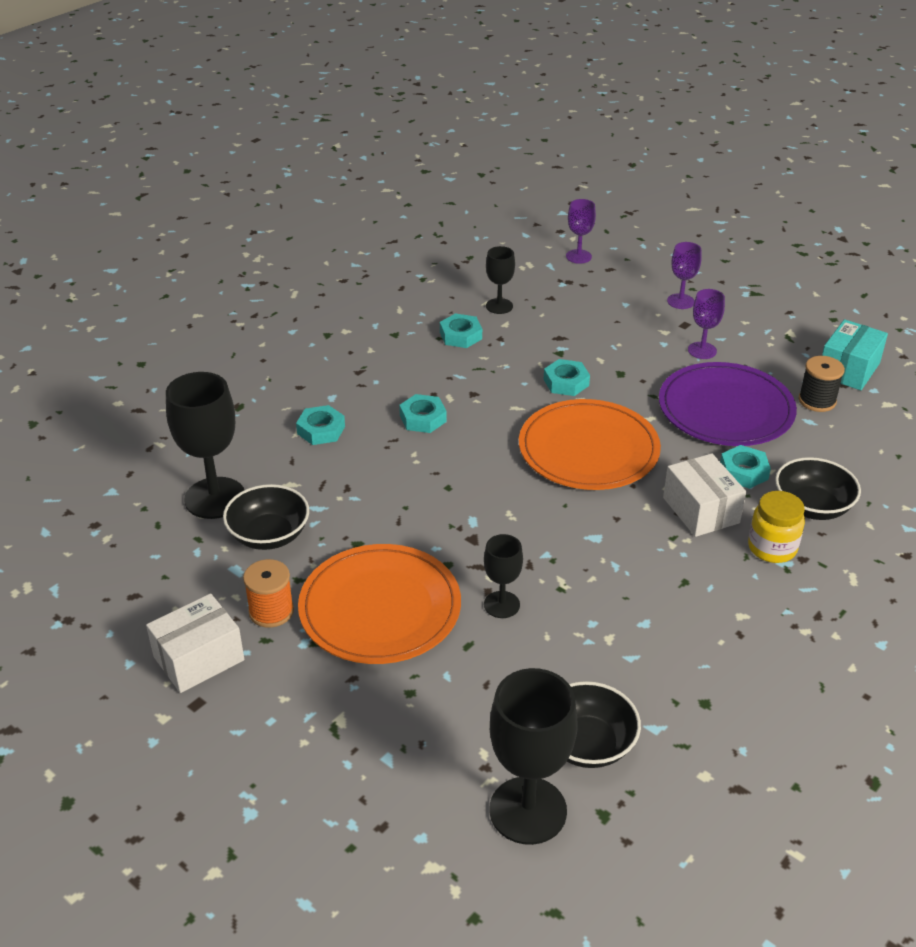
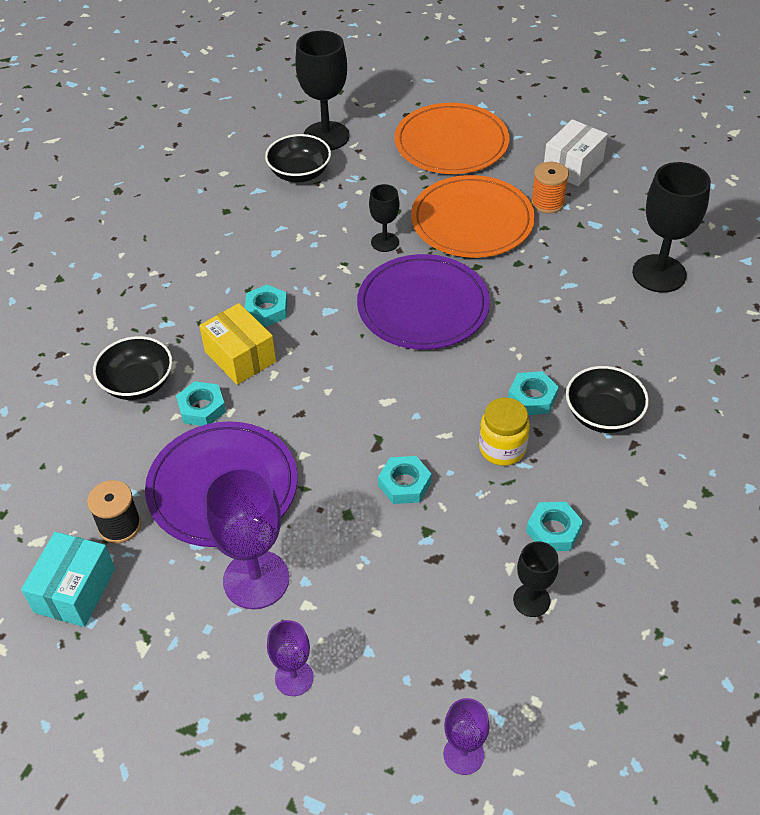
camera: 165 degrees right, 10 degrees up
black bowl [223,484,309,550] -> black bowl moved to [566,366,649,433]
turquoise nut [296,405,345,445] -> turquoise nut moved to [245,285,287,327]
orange plate [519,399,661,490] -> orange plate moved to [395,103,509,174]
white box [663,453,746,537] -> yellow box [199,303,276,385]
purple goblet [688,289,725,359] -> purple goblet [203,467,289,609], size x1.83
yellow jar [748,491,805,563] -> yellow jar moved to [479,397,530,466]
none -> purple plate [357,254,490,350]

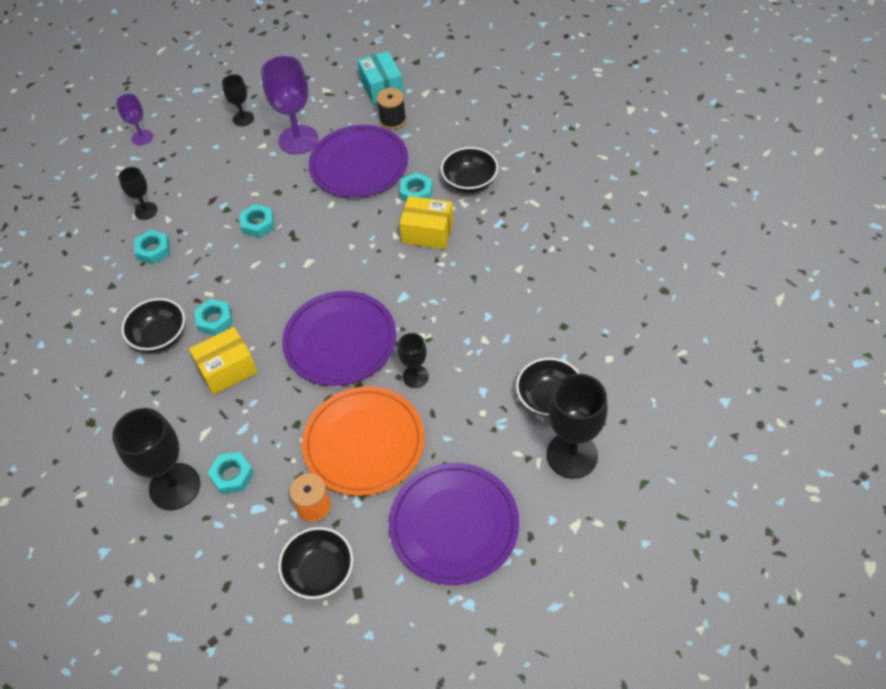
camera: 145 degrees right, 5 degrees up
turquoise nut [245,285,287,327] -> turquoise nut moved to [207,452,254,494]
purple goblet [267,620,314,696] -> black goblet [222,74,254,126]
orange plate [395,103,509,174] -> purple plate [389,463,519,585]
yellow jar [479,397,530,466] -> none
white box [544,119,608,186] -> black bowl [278,527,353,599]
none -> yellow box [189,327,258,395]

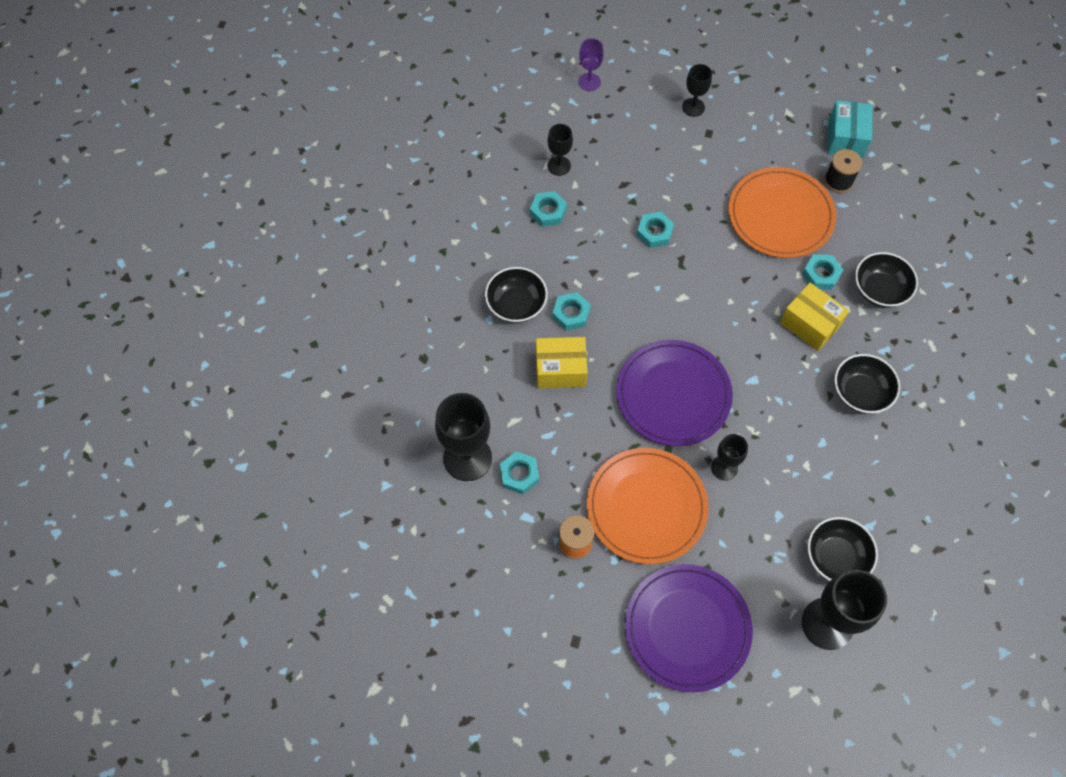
camera: 25 degrees right, 10 degrees up
purple goblet [261,56,318,154] -> none
black bowl [278,527,353,599] -> black bowl moved to [834,354,900,413]
purple plate [309,125,408,198] -> orange plate [728,167,836,258]

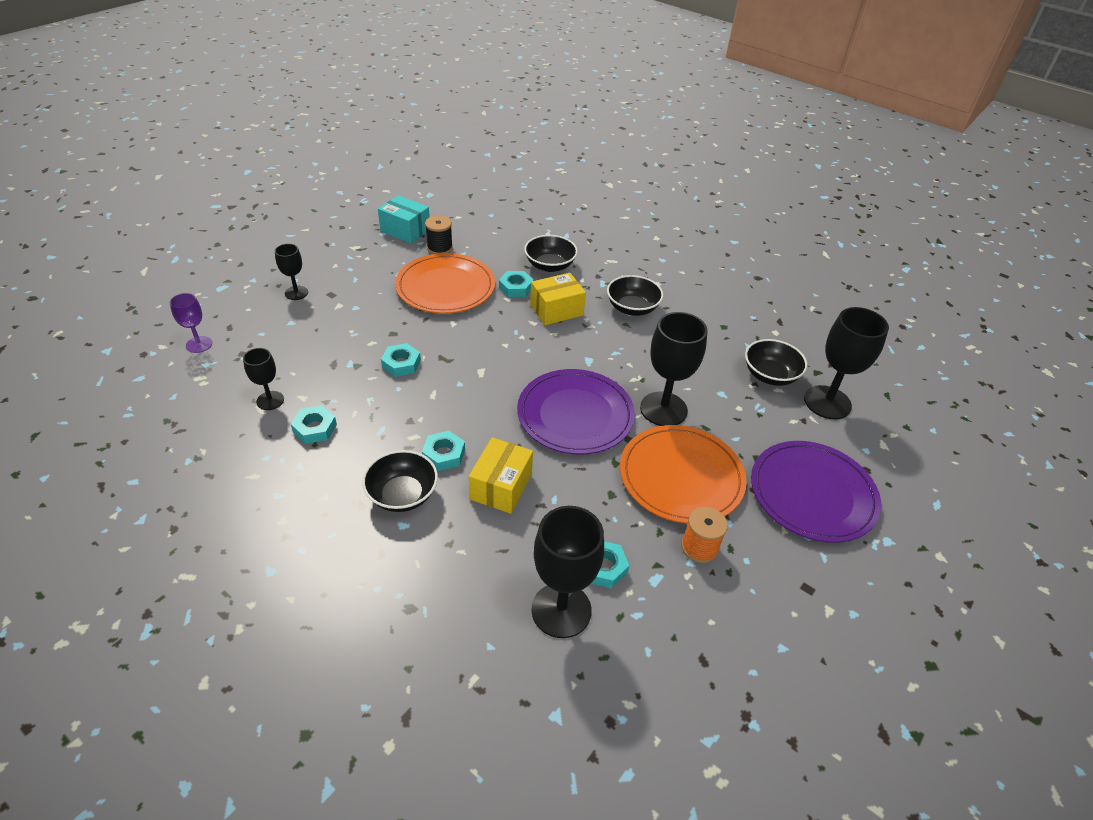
camera: 70 degrees left, 20 degrees down
black goblet [711,434,748,481] -> black goblet [640,312,707,426], size x1.83

